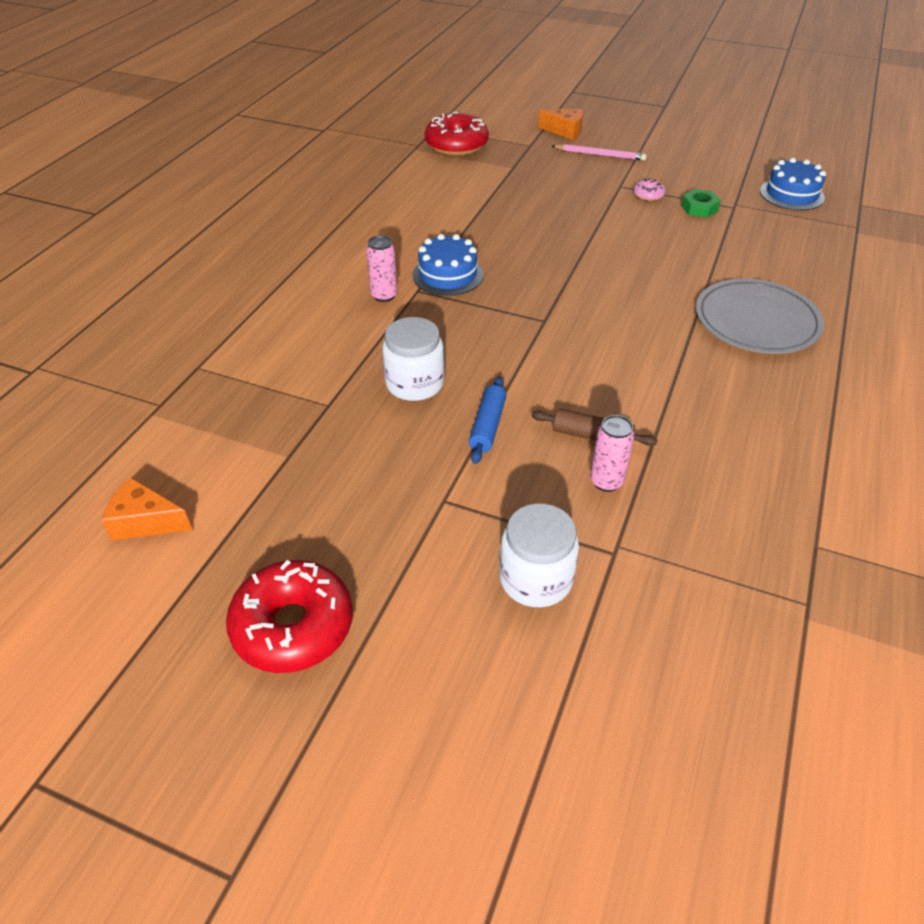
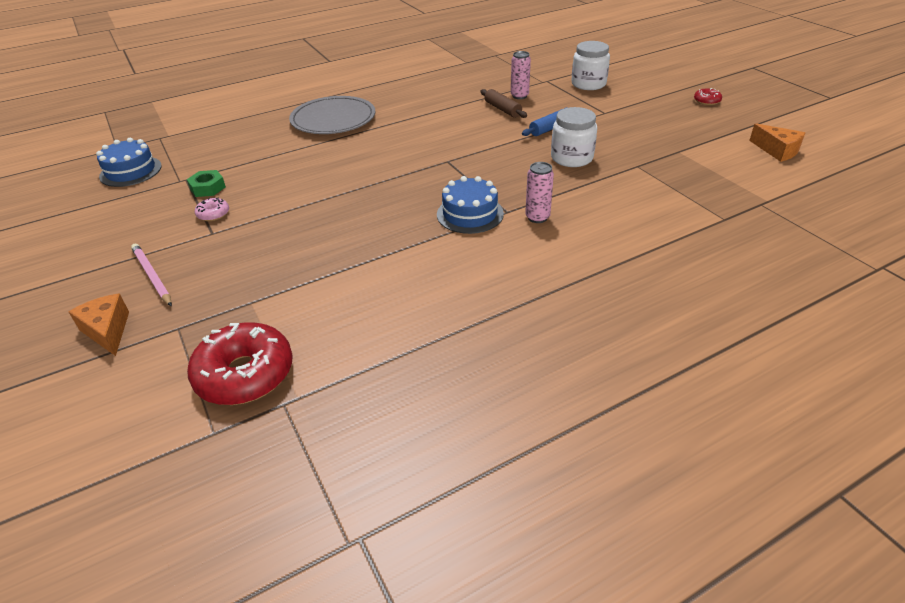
camera: 140 degrees left, 5 degrees down
red donut [226,560,353,673] -> red donut [694,88,722,105], size x0.45

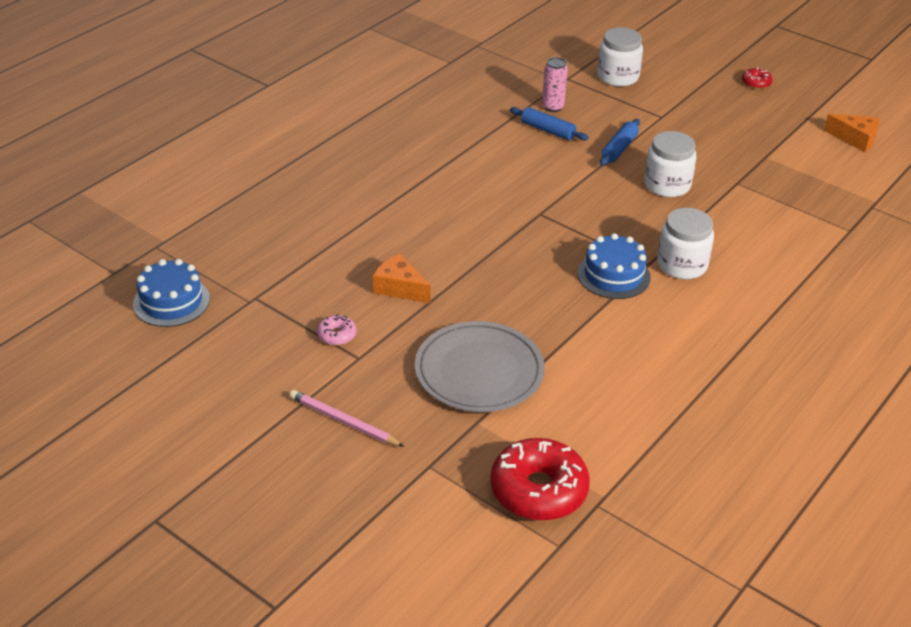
camera: 25 degrees left, 0 degrees up
orange cheese [69,294,129,356] -> orange cheese moved to [373,253,431,303]
green nut [187,170,226,197] -> none
grey plate [289,96,375,134] -> grey plate moved to [415,321,545,412]
brown rolling pin [480,89,527,118] -> blue rolling pin [510,107,589,141]
pink can [525,162,554,223] -> white jar [657,208,714,279]

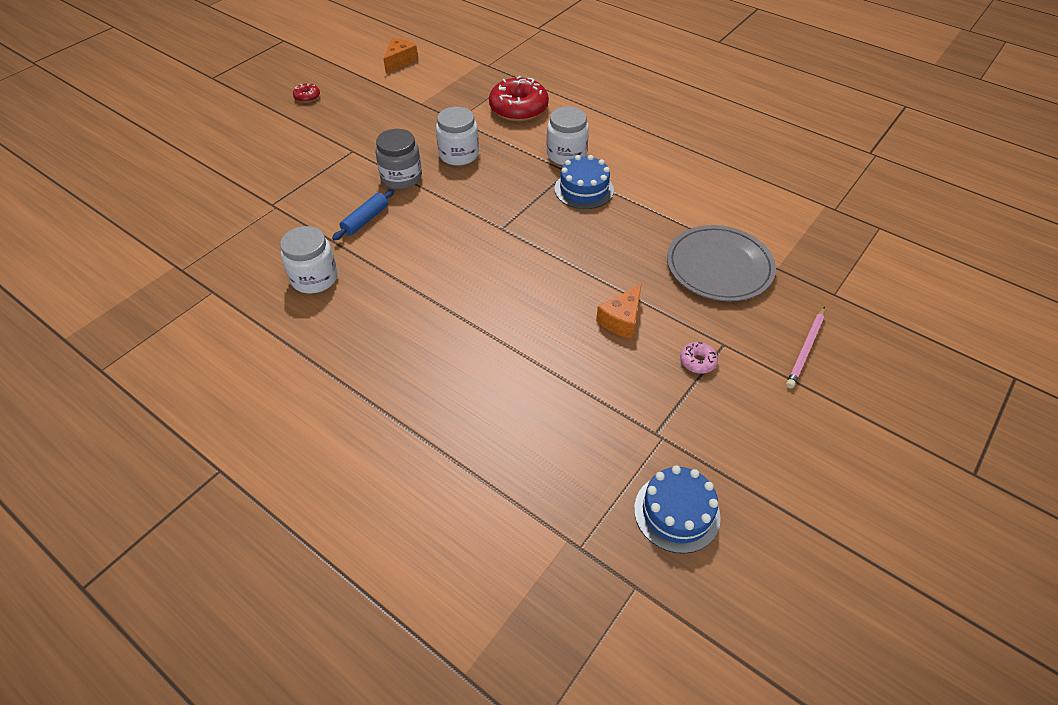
camera: 90 degrees left, 10 degrees up
red donut [490,438,590,521] -> red donut moved to [489,76,549,121]
pink can [542,57,568,112] -> none
white jar [597,27,643,87] -> white jar moved to [280,226,338,294]
blue rolling pin [600,119,640,166] -> grey jar [375,129,422,189]

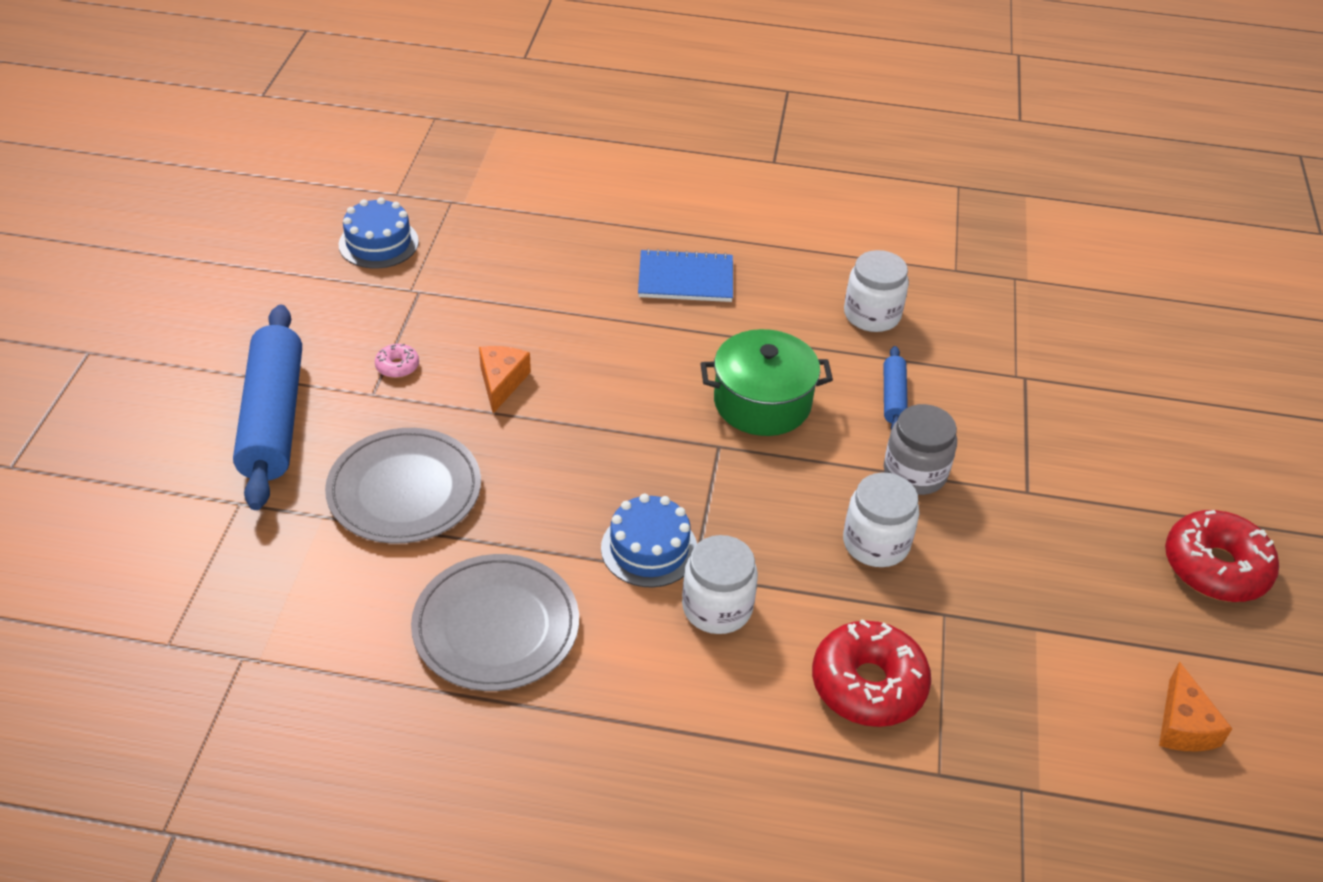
camera: 150 degrees right, 5 degrees down
red donut [293,83,320,103] -> red donut [1165,510,1279,602], size x2.22
pink pencil [786,307,825,389] -> blue rolling pin [233,305,302,510]
none -> grey plate [411,554,579,691]
none -> blue notebook [638,249,733,302]
none -> green pot [700,329,833,436]

